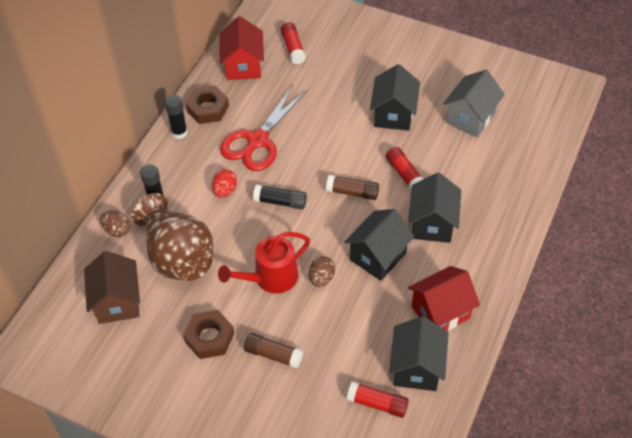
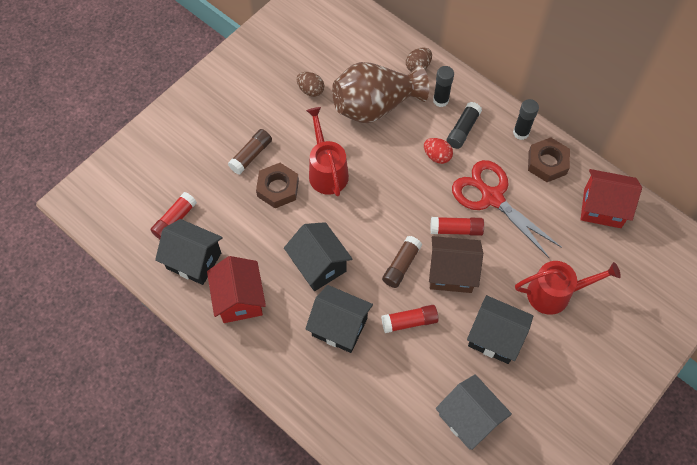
camera: 105 degrees right, 10 degrees up
brown house [84,251,140,324] -> brown house moved to [429,236,483,293]
brown nut [183,310,234,359] -> brown nut moved to [256,163,299,208]
black glue stick [253,184,307,209] -> black glue stick moved to [447,102,482,149]
red glue stick [280,22,306,64] -> red glue stick moved to [430,217,484,236]
brown egg [309,256,335,287] -> brown egg moved to [297,72,324,97]
none -> red watering can [515,261,621,315]

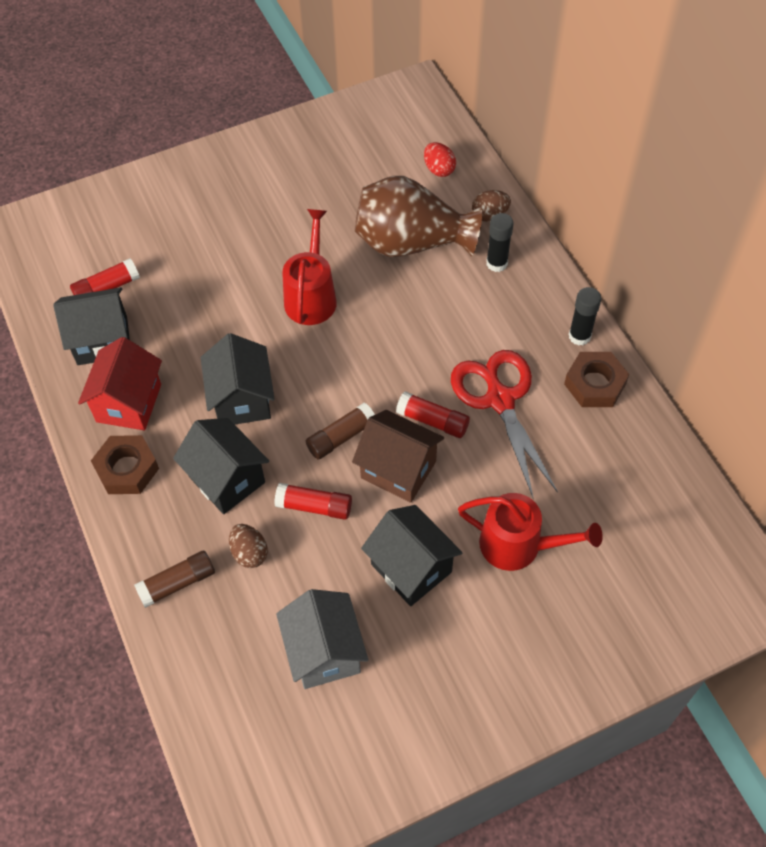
camera: 25 degrees right, 5 degrees down
black house [155,219,223,285] -> black house turned 60 degrees counterclockwise [53,287,130,365]
brown glue stick [228,129,272,175] -> brown glue stick moved to [134,551,215,608]
brown nut [256,163,299,208] -> brown nut moved to [91,435,159,494]
brown egg [297,72,324,97] -> brown egg moved to [229,524,268,568]
red egg [424,138,453,164] -> red egg moved to [424,142,456,177]
black glue stick [447,102,482,149] -> none
red house [581,169,642,228] -> none

